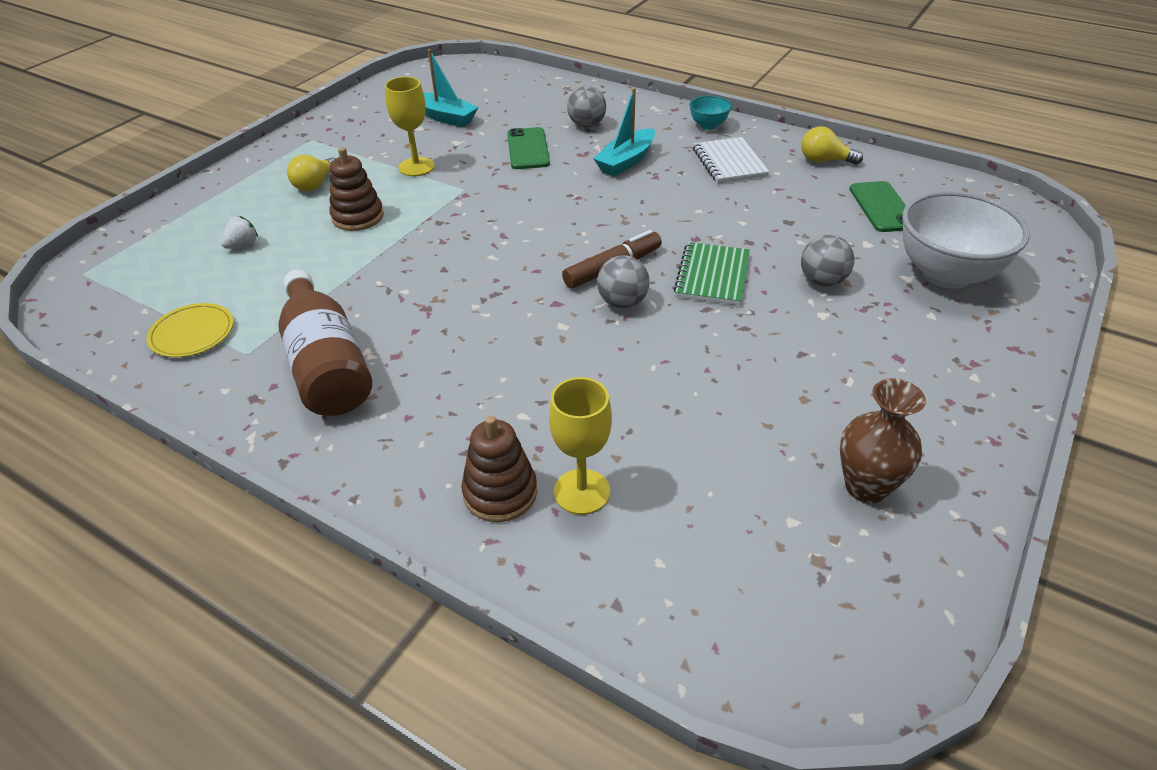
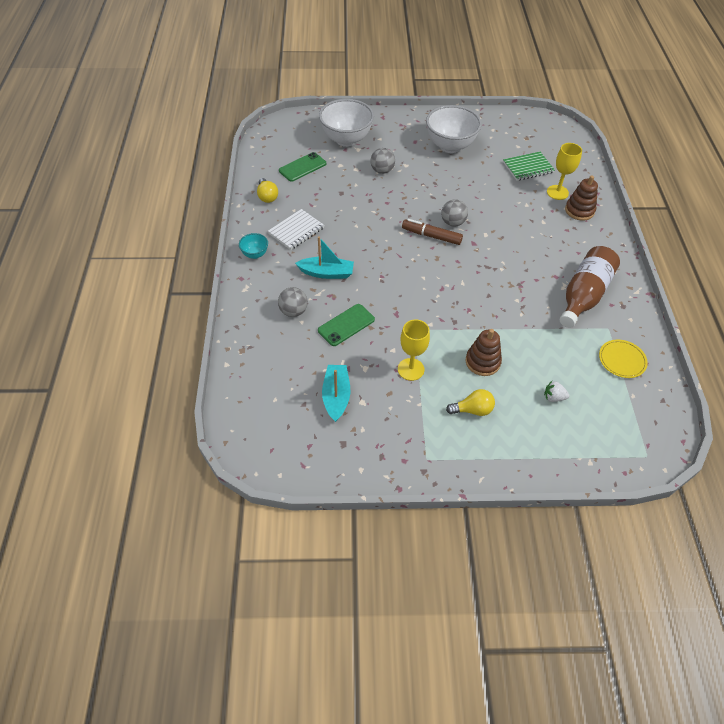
camera: 125 degrees left, 10 degrees up
green notebook [674,242,750,305] -> green notebook moved to [503,152,555,181]
brown vase [840,379,926,504] -> none
none -> white bowl [426,105,482,153]

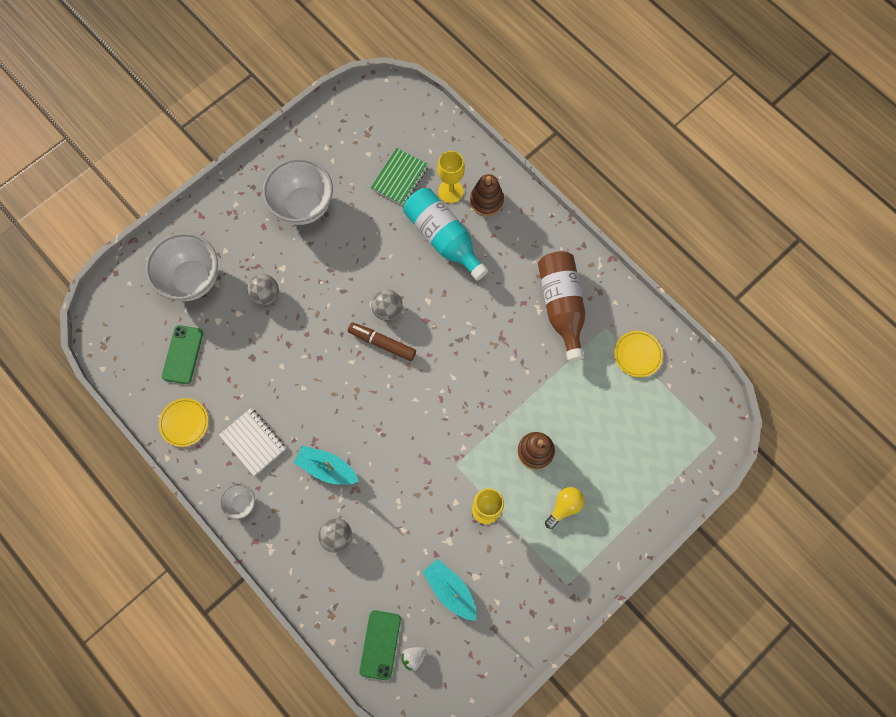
camera: 40 degrees left, 20 degrees up
turquoise bowl [239,233,268,259] -> white bowl [220,484,255,519]
yellow light bulb [257,178,278,203] -> yellow plate [159,398,208,447]
white notebook [268,209,324,250] -> white notebook turned 45 degrees counterclockwise [219,408,286,476]
turquoise boat [295,236,354,279] -> turquoise boat turned 120 degrees counterclockwise [294,445,359,485]
green phone [318,304,375,346] -> green phone moved to [359,610,401,680]
brown marker [402,219,463,245] -> brown marker turned 45 degrees clockwise [348,322,416,361]
white strawberry [544,381,569,402] -> white strawberry moved to [401,647,427,671]
none -> turquoise bottle [403,188,488,281]

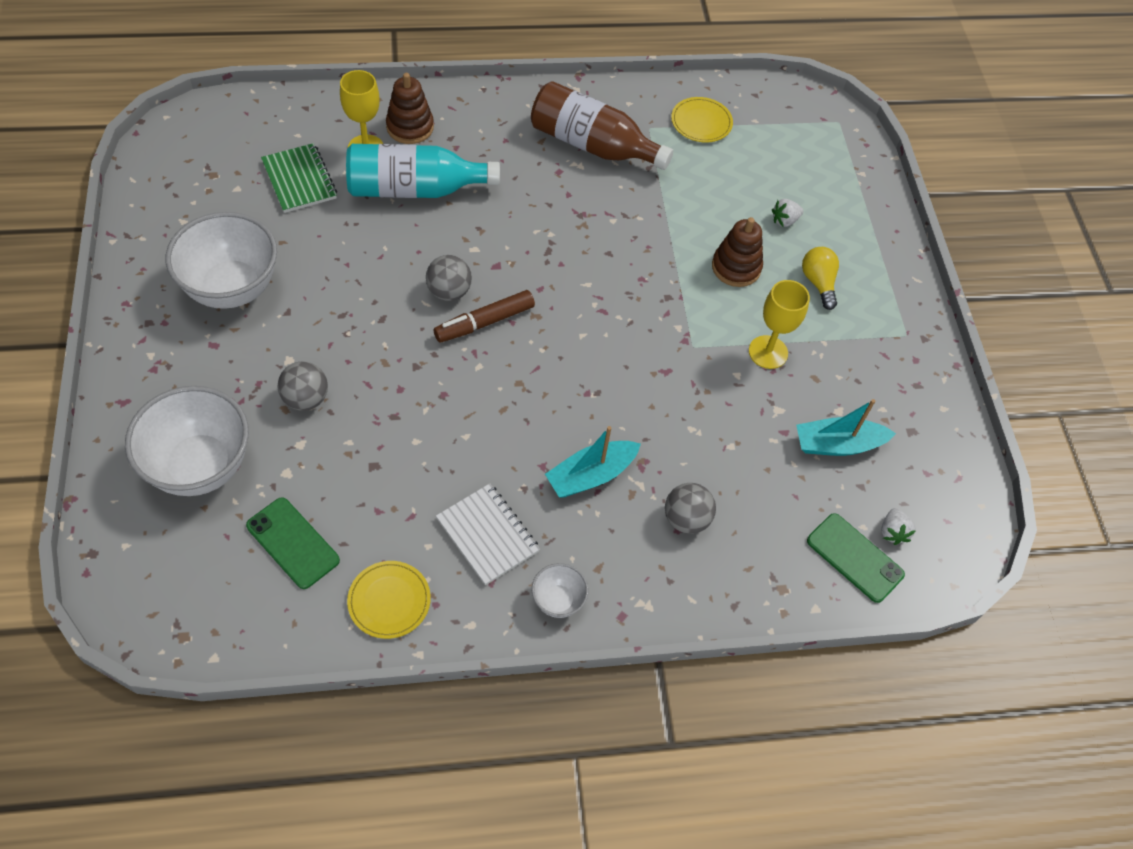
camera: 60 degrees left, 15 degrees down
white notebook [219,408,286,476] -> white notebook turned 60 degrees clockwise [436,484,540,585]
none -> white strawberry [772,199,803,227]

